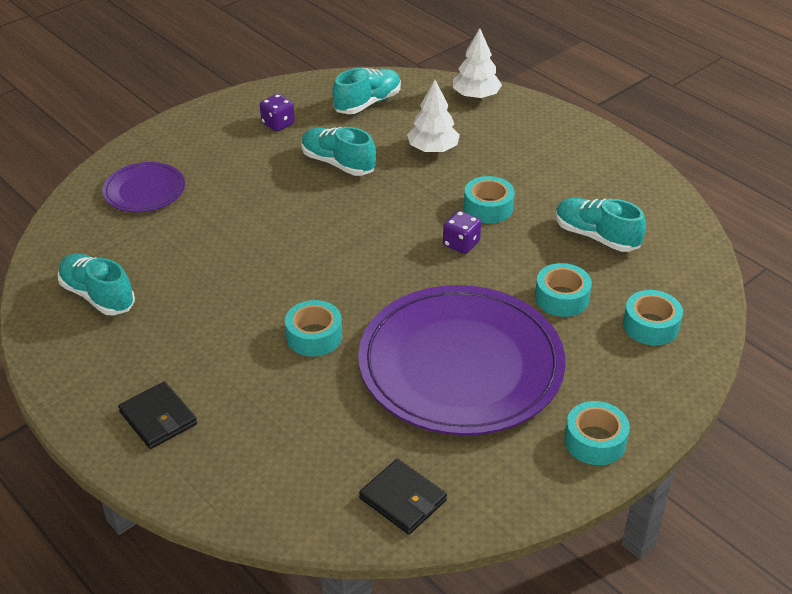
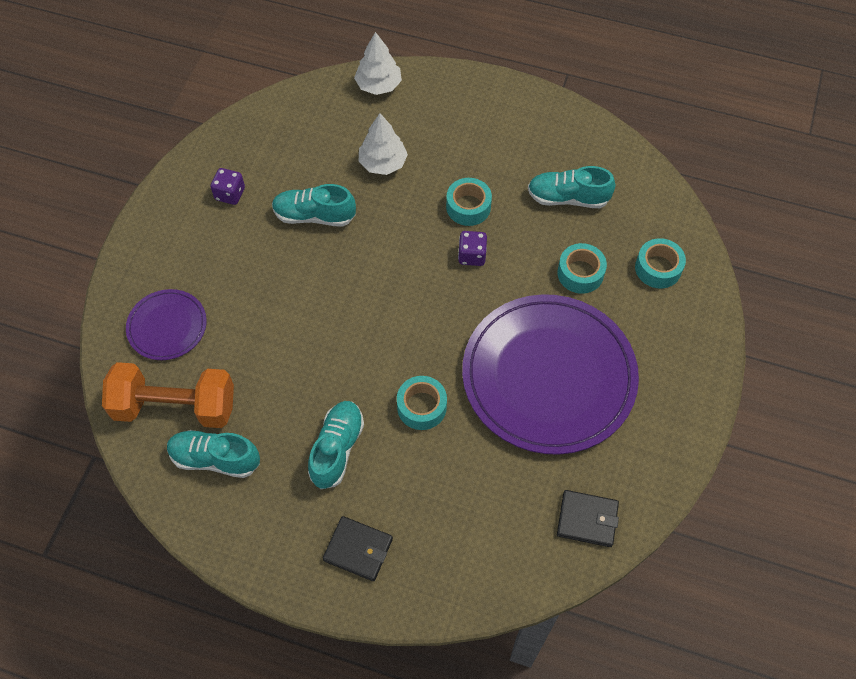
camera: 30 degrees left, 20 degrees up
turquoise shoe [332,68,401,114] -> turquoise shoe moved to [308,401,364,489]
turquoise tape [565,401,630,465] -> none
none -> orange dumbbell [102,362,234,428]

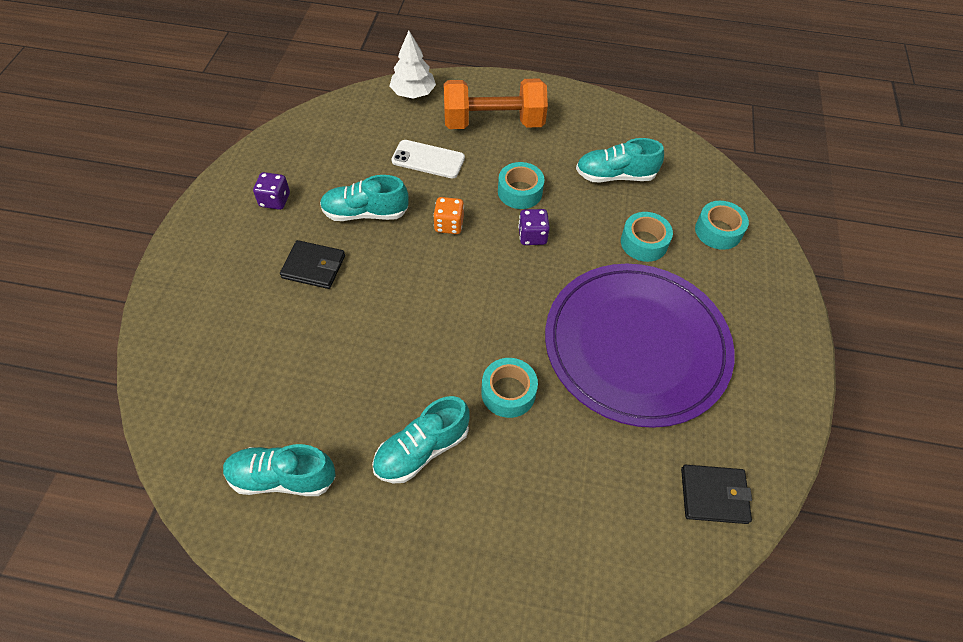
camera: 10 degrees left, 5 degrees down
orange dumbbell [102,362,234,428] -> orange dumbbell moved to [444,79,548,129]
purple plate [126,289,207,360] -> none
turquoise shoe [308,401,364,489] -> turquoise shoe turned 135 degrees counterclockwise [372,396,470,483]
black wallet [323,516,393,581] -> black wallet moved to [280,240,345,289]
white tree [359,113,408,175] -> white phone [391,140,465,178]
none -> orange dice [433,197,464,234]

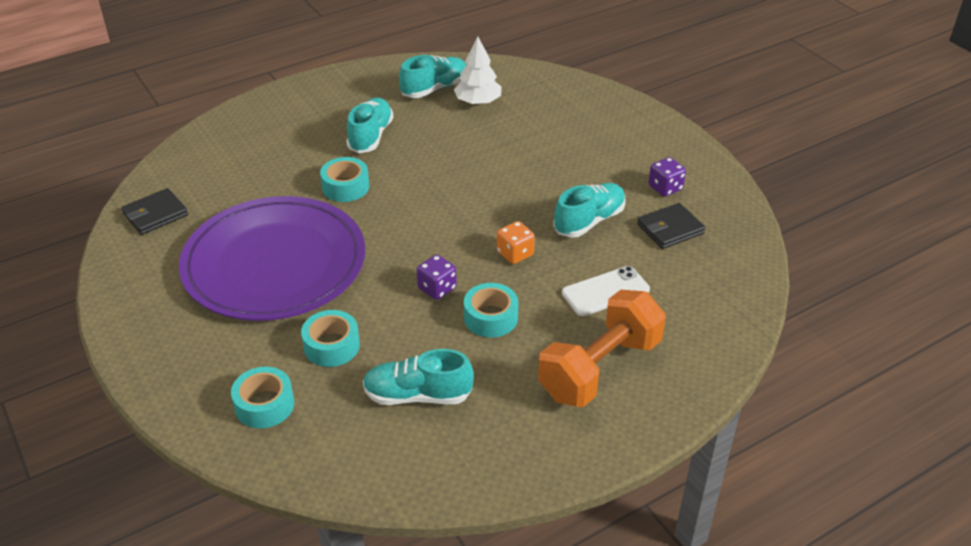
camera: 140 degrees right, 15 degrees down
black wallet [280,240,345,289] -> black wallet moved to [637,203,705,249]
white tree [390,31,436,99] -> white tree moved to [454,37,502,105]
turquoise shoe [576,138,664,182] -> turquoise shoe turned 135 degrees counterclockwise [363,349,474,405]

